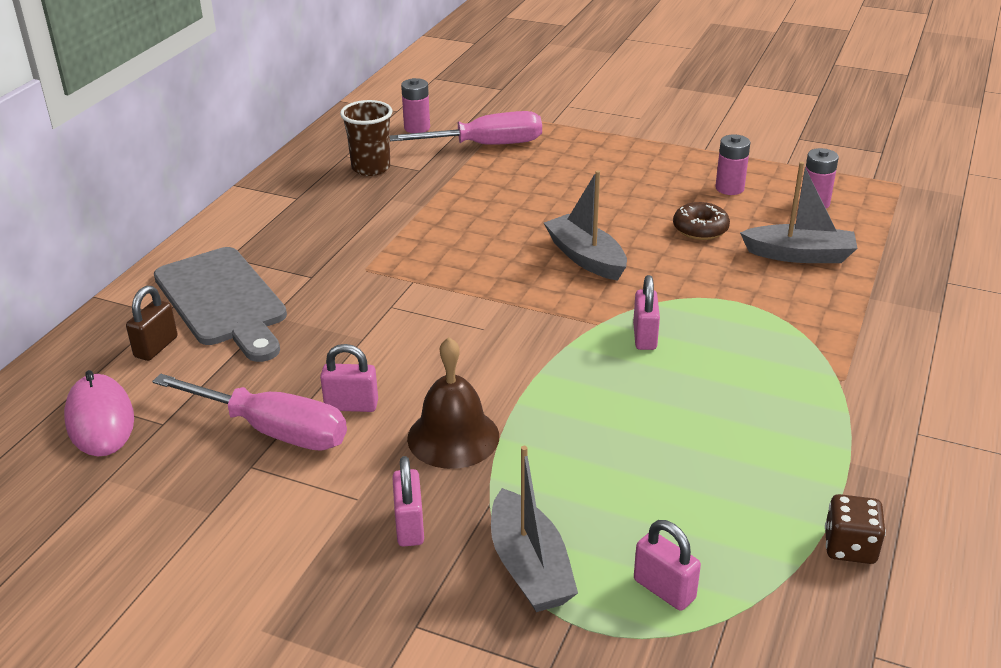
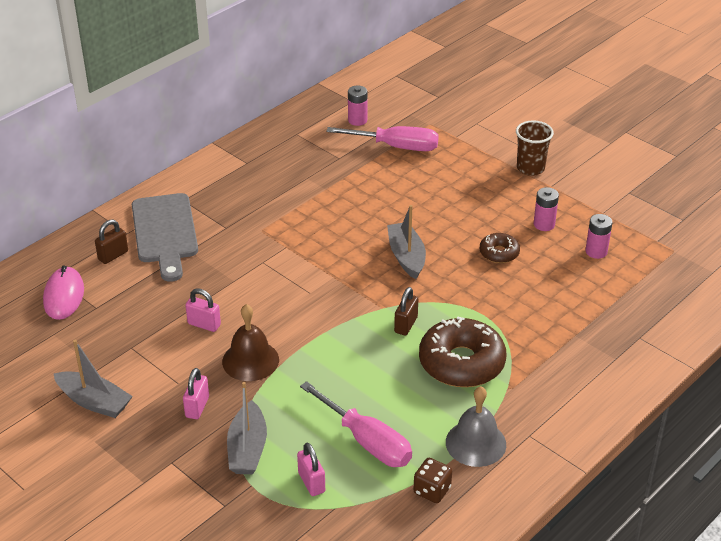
camera: 20 degrees right, 5 degrees up
pink screwdriver [152,374,347,450] -> pink screwdriver moved to [300,381,412,467]
brown cup [340,100,392,176] -> brown cup moved to [516,120,554,176]
pink padlock [633,275,660,350] -> brown padlock [394,287,418,336]
grey boat [740,162,858,263] -> grey boat moved to [53,339,133,418]
none -> brown donut [419,317,506,387]
none -> grey bell [446,386,506,467]

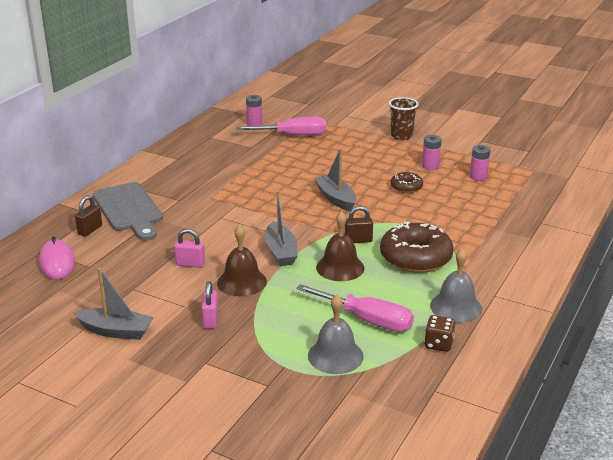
camera: 15 degrees left, 10 degrees down
grey boat [227,382,267,474] -> grey boat moved to [265,191,298,266]
pink padlock [297,443,325,496] -> grey bell [308,295,364,374]
brown padlock [394,287,418,336] -> brown padlock turned 75 degrees clockwise [345,206,373,243]
none -> brown bell [316,211,364,281]

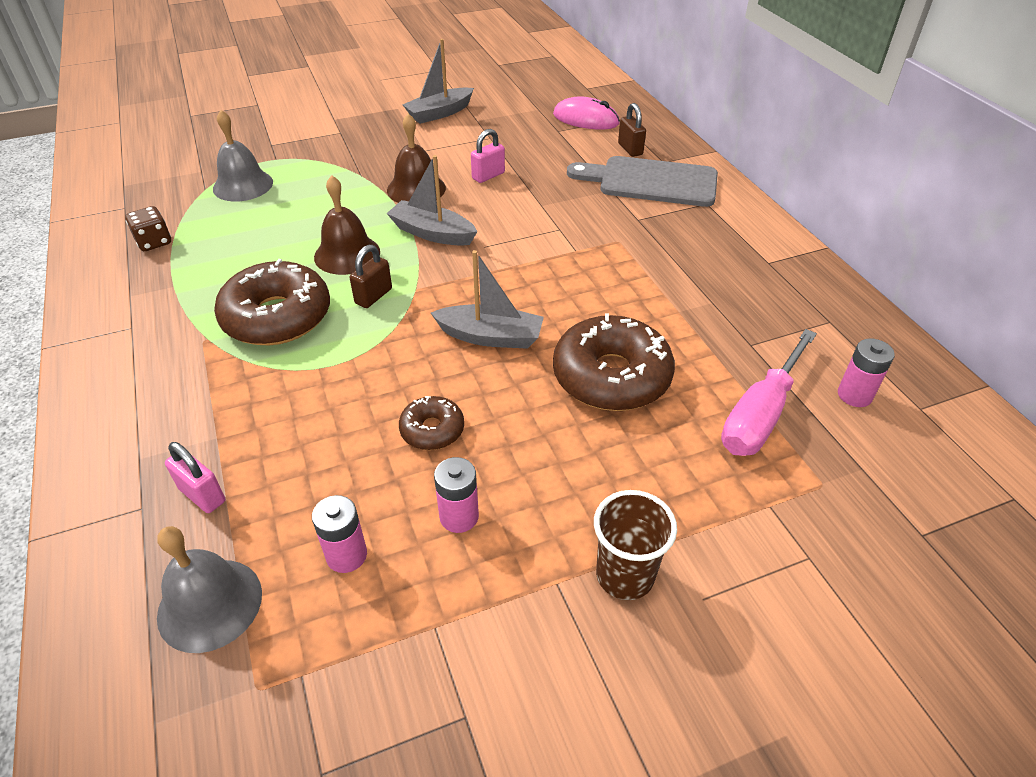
camera: 130 degrees right, 15 degrees up
pink padlock [202,281,218,329] -> pink padlock moved to [165,442,225,513]
pink screwdriver [296,284,414,332] -> none
grey bell [430,248,482,323] -> grey bell moved to [157,526,262,653]
none -> brown donut [553,313,675,411]

